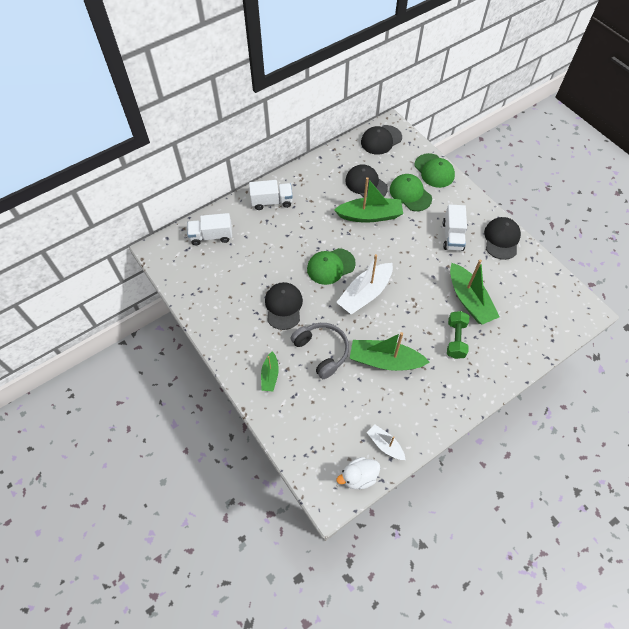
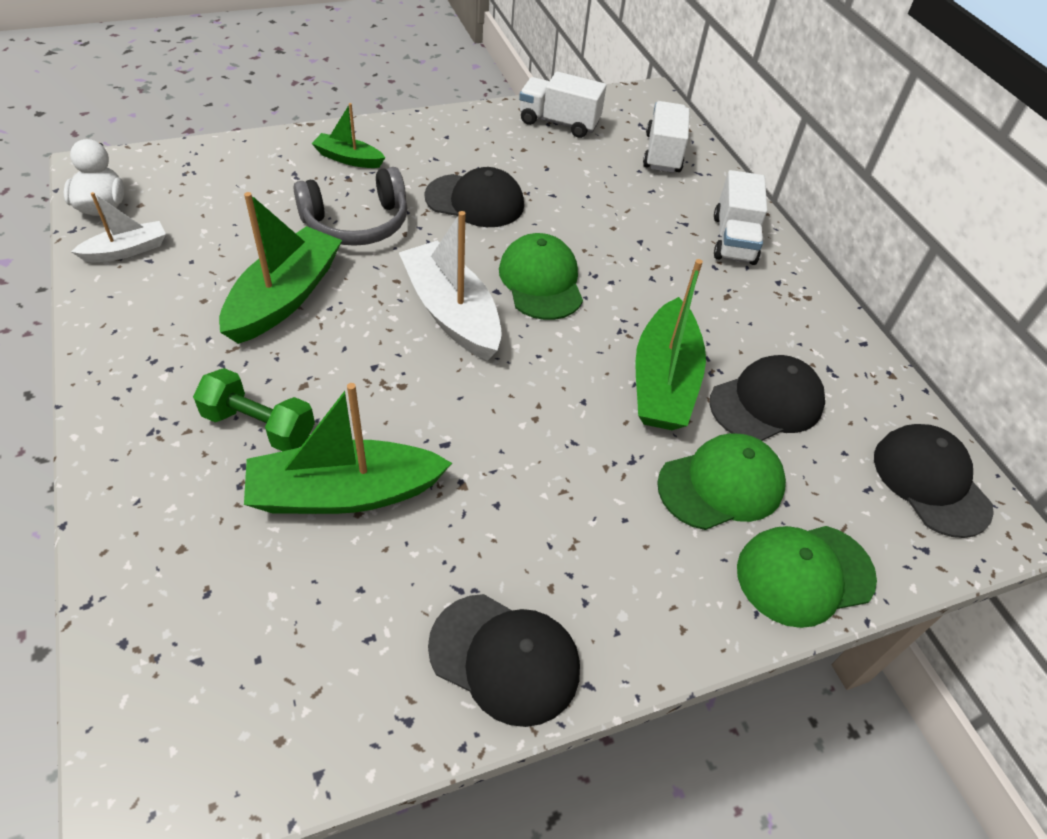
camera: 100 degrees right, 10 degrees down
white truck [443,204,467,251] -> white truck moved to [519,71,606,138]

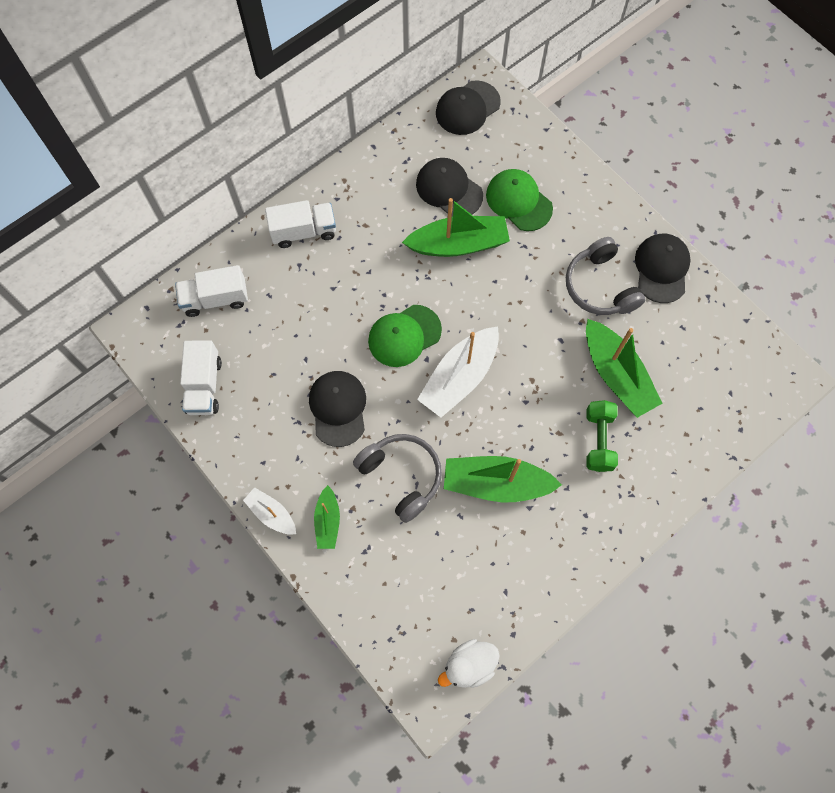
camera: 105 degrees left, 20 degrees up
white boat [71,192,166,262] -> white boat moved to [243,487,296,535]
green cap [737,526,877,628] -> none
none -> grey headphones [566,237,645,315]

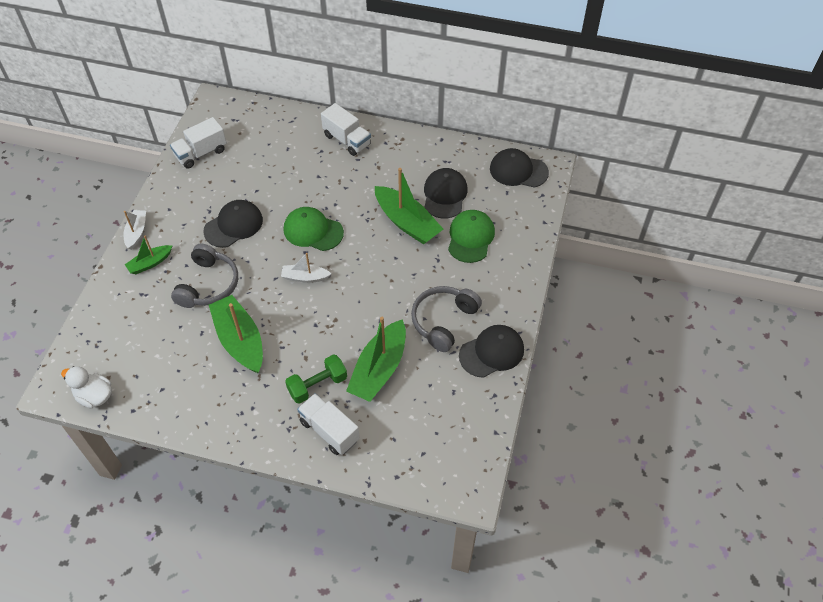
camera: 55 degrees right, 15 degrees down
white truck [175,265,248,317] -> white truck moved to [297,393,360,455]
white boat [417,327,499,418] -> white boat [281,253,331,283], size x0.55

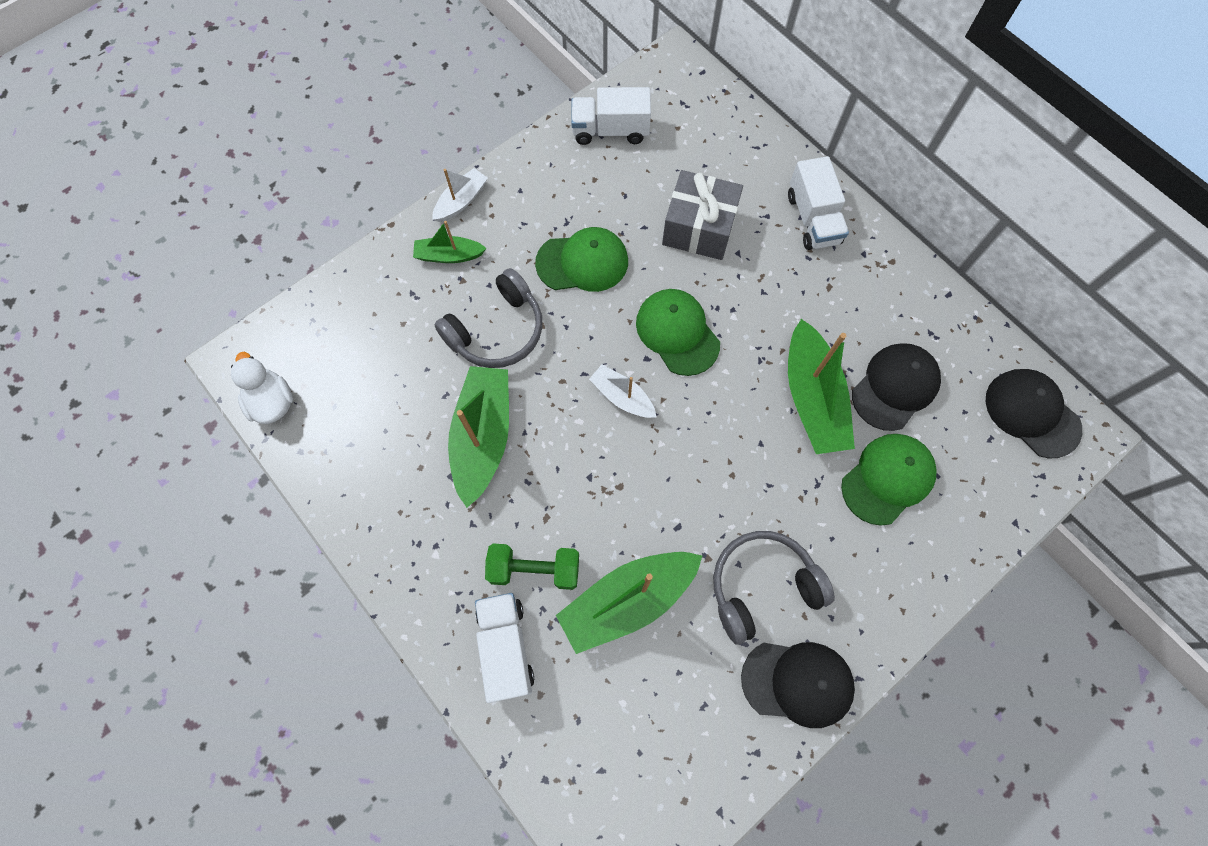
camera: 35 degrees right, 15 degrees up
black cap [203,200,263,248] -> green cap [535,227,628,292]
none -> grey gift [662,170,743,260]

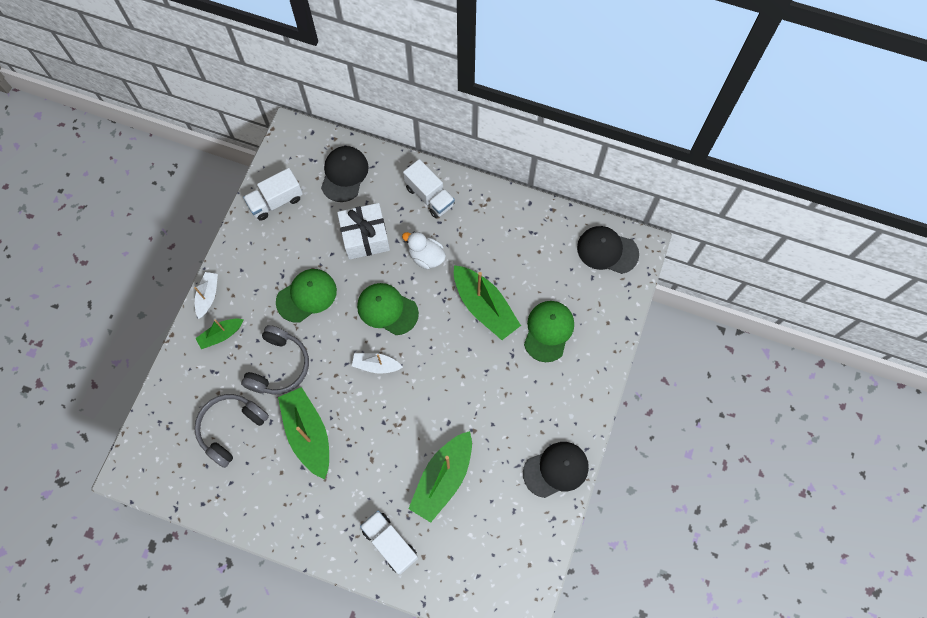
camera: 30 degrees left, 0 degrees up
white duck [231,352,293,424] -> white duck moved to [402,231,446,269]
green dumbbell [485,543,579,590] -> none
grey gift [662,170,743,260] -> white gift [337,203,390,260]
grey headphones [713,531,835,644] -> grey headphones moved to [194,394,269,468]
black cap [852,343,941,431] -> black cap moved to [321,146,369,202]

